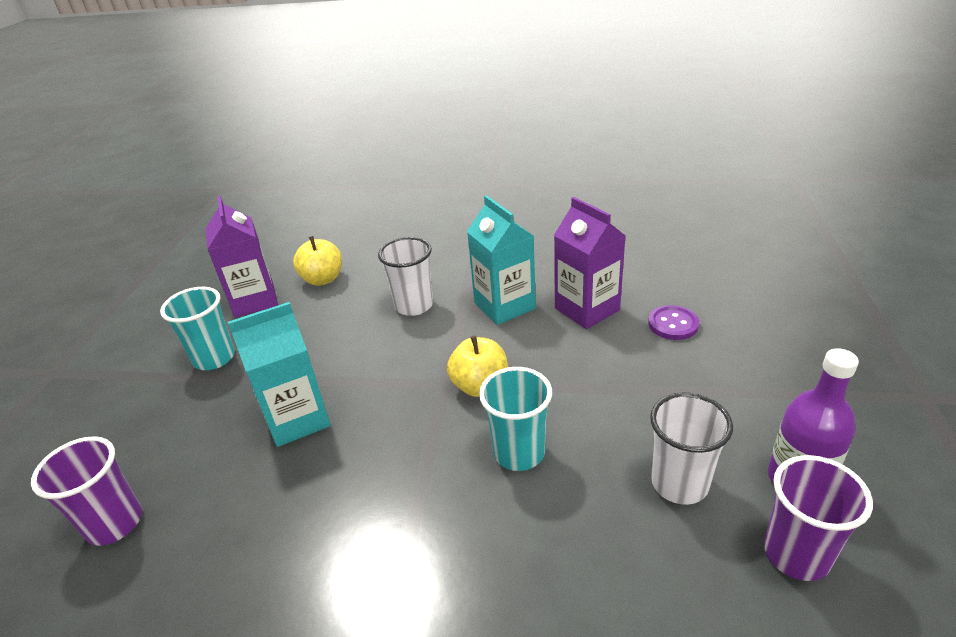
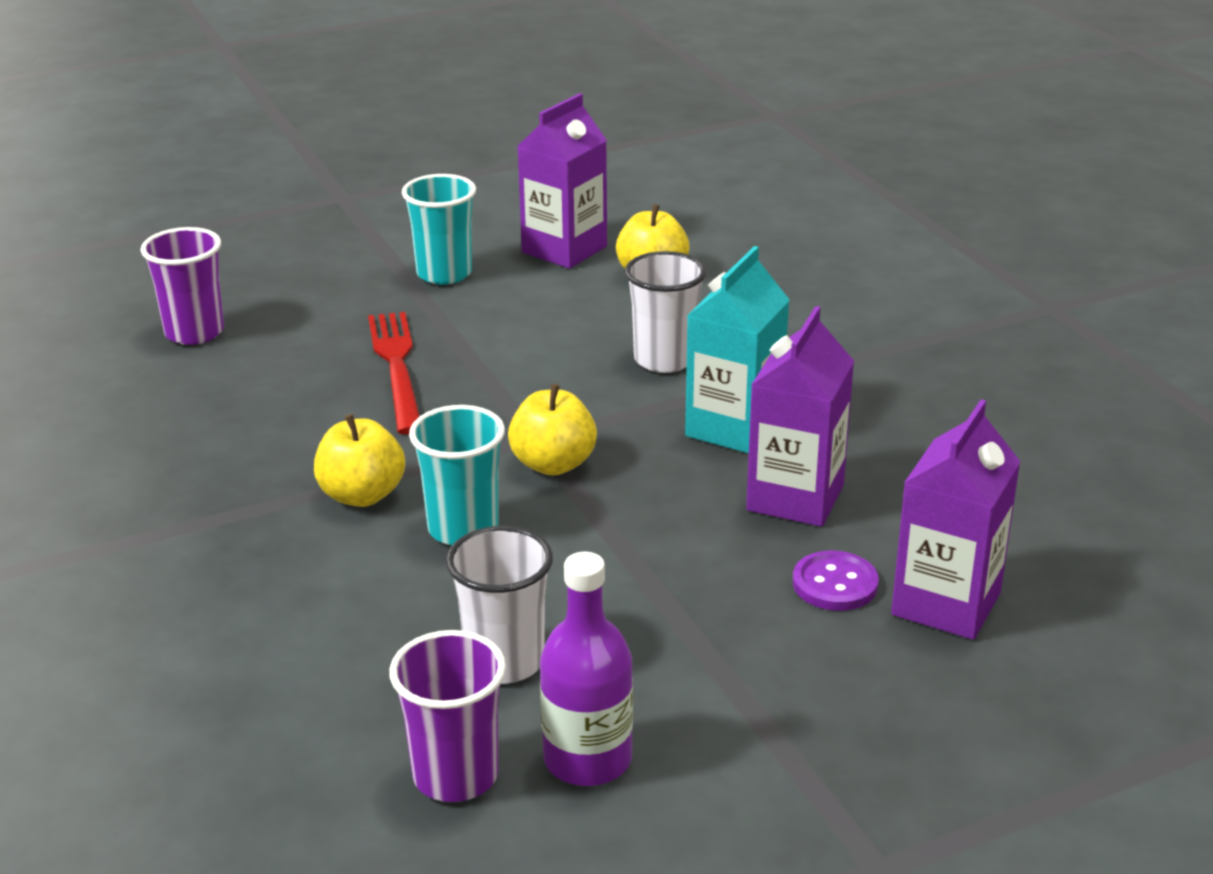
camera: 55 degrees right, 5 degrees down
turquoise carton [228,302,331,447] -> red fork [368,312,420,435]
none -> yellow apple [314,414,405,507]
none -> purple carton [891,400,1021,640]

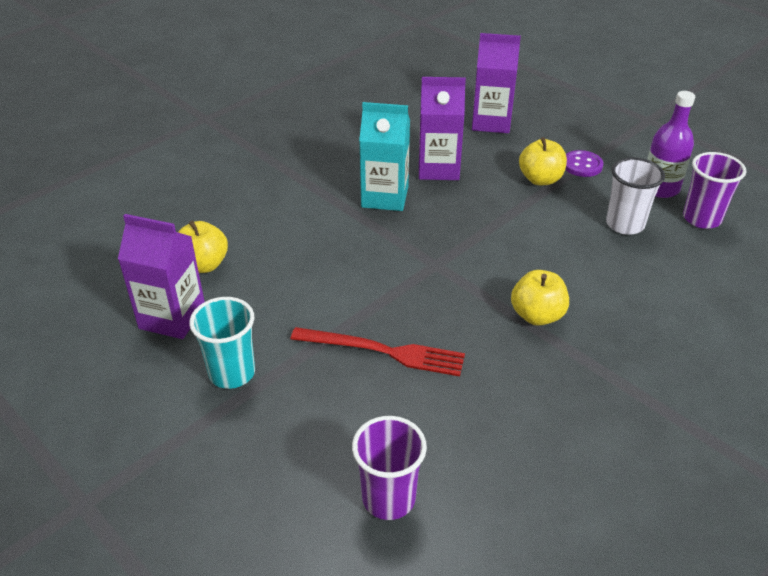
camera: 110 degrees left, 10 degrees up
red fork [368,312,420,435] -> red fork turned 135 degrees counterclockwise [291,327,465,376]
turquoise cup [409,405,505,546] -> none
yellow apple [508,384,597,475] -> yellow apple moved to [519,137,567,185]
white cup [625,251,707,373] -> none
purple button [793,551,879,611] -> purple button moved to [565,150,603,177]

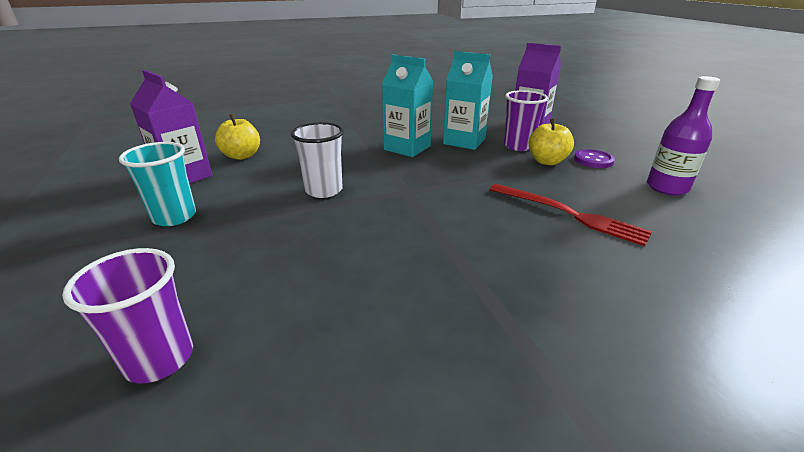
camera: 25 degrees right, 10 degrees down
red fork [291,327,465,376] -> red fork moved to [490,184,652,246]
purple carton [419,77,466,180] -> turquoise carton [443,51,493,150]
yellow apple [511,270,569,326] -> none
white cup [606,157,665,235] -> white cup moved to [291,122,344,198]
purple cup [683,152,746,229] -> purple cup moved to [504,90,548,151]

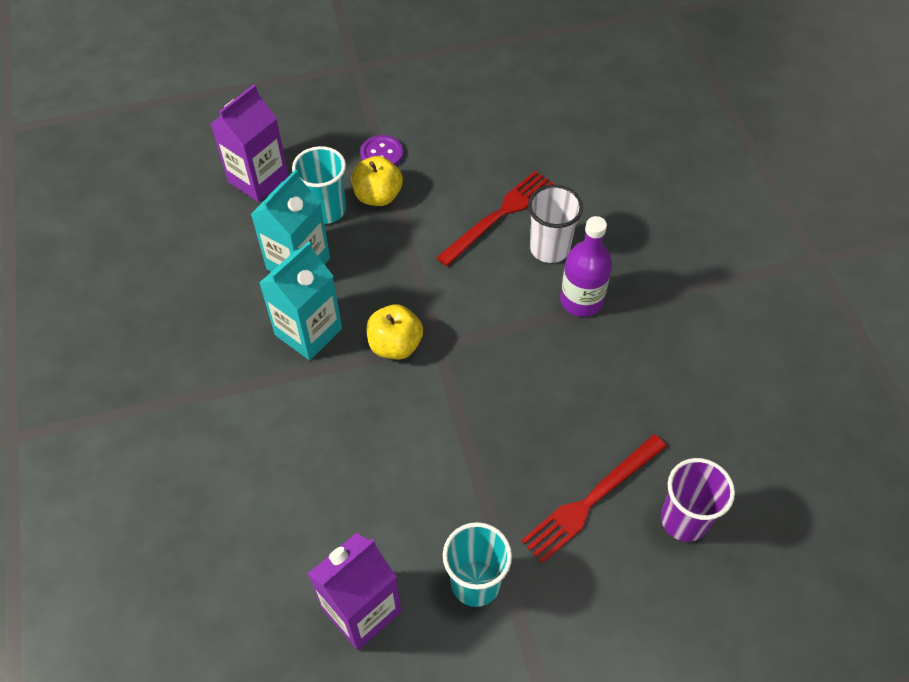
camera: 85 degrees left, 25 degrees up
yellow apple [215,114,260,160] -> yellow apple moved to [367,304,423,359]
white cup [291,122,344,198] -> white cup moved to [528,185,583,263]
purple cup [504,90,548,151] -> turquoise cup [292,146,346,224]
purple bottle [647,76,720,196] -> purple bottle moved to [560,216,612,317]
none -> red fork [521,434,667,564]

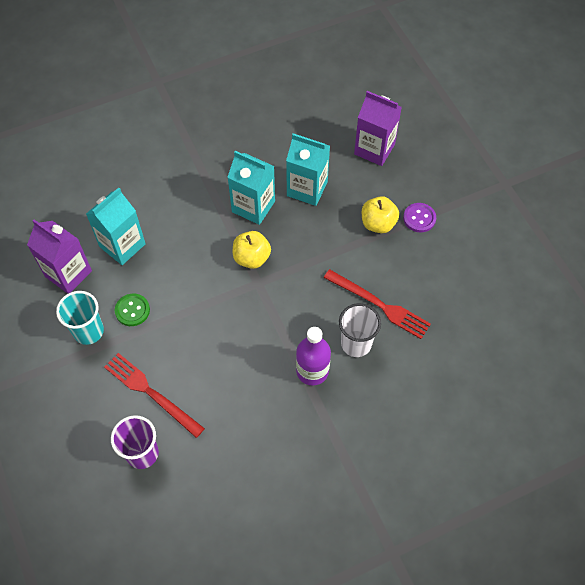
camera: 80 degrees right, 5 degrees up
turquoise cup [292,146,346,224] -> none
none -> turquoise carton [86,188,146,265]
none -> green button [115,294,150,326]

